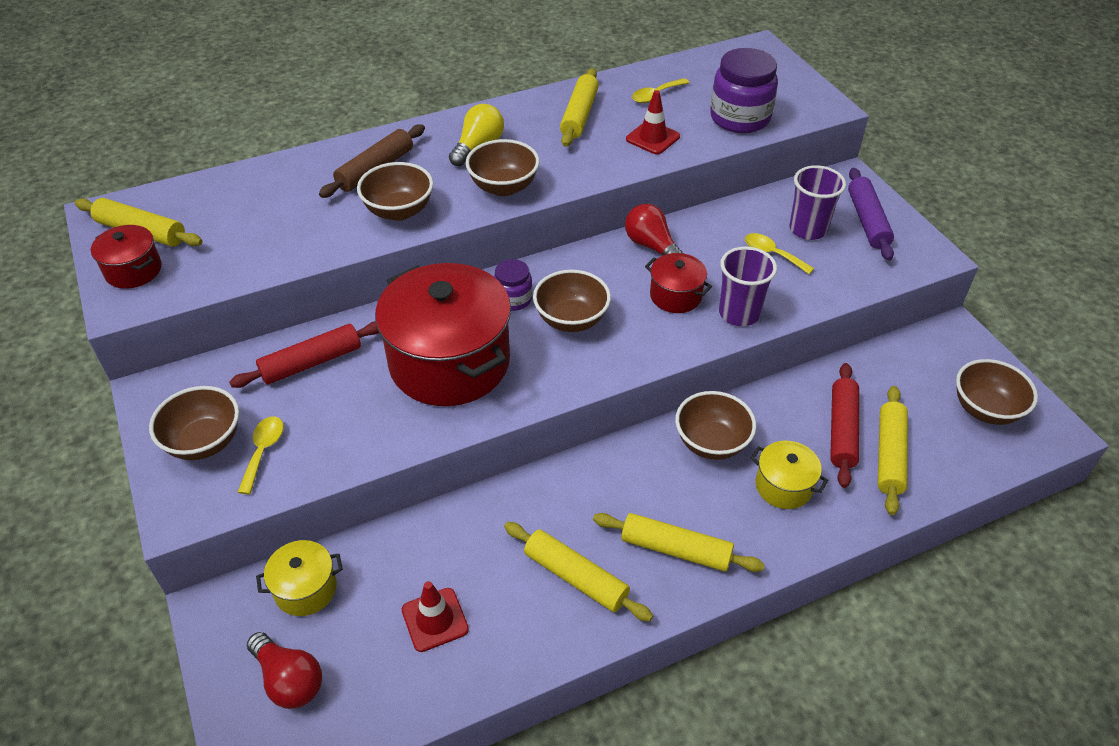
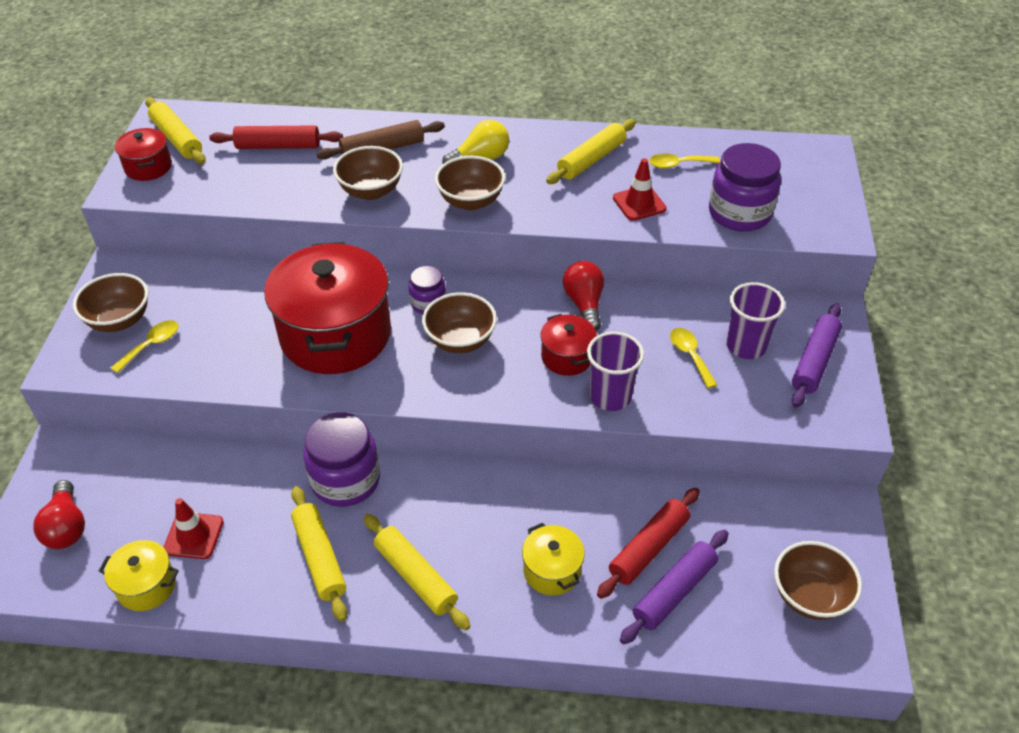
camera: 30 degrees right, 0 degrees up
red rolling pin [229,321,379,388] -> red rolling pin moved to [209,125,343,149]
yellow pot [256,540,343,616] -> yellow pot moved to [99,540,179,611]
brown bowl [675,391,756,460] -> none
yellow rolling pin [878,386,908,515] -> purple rolling pin [620,530,729,644]
none -> purple jar [303,412,380,507]

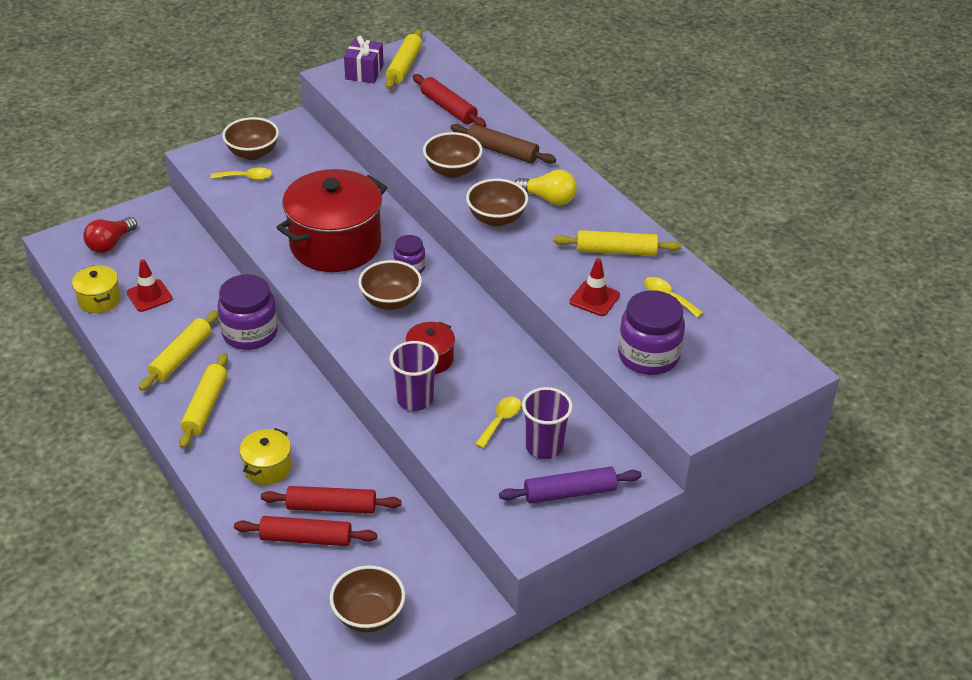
camera: 50 degrees right, 5 degrees down
red pot [115,128,172,181] -> purple gift [344,36,384,83]
red light bulb [563,261,604,331] -> none
purple rolling pin [620,530,729,644] -> red rolling pin [234,516,377,546]

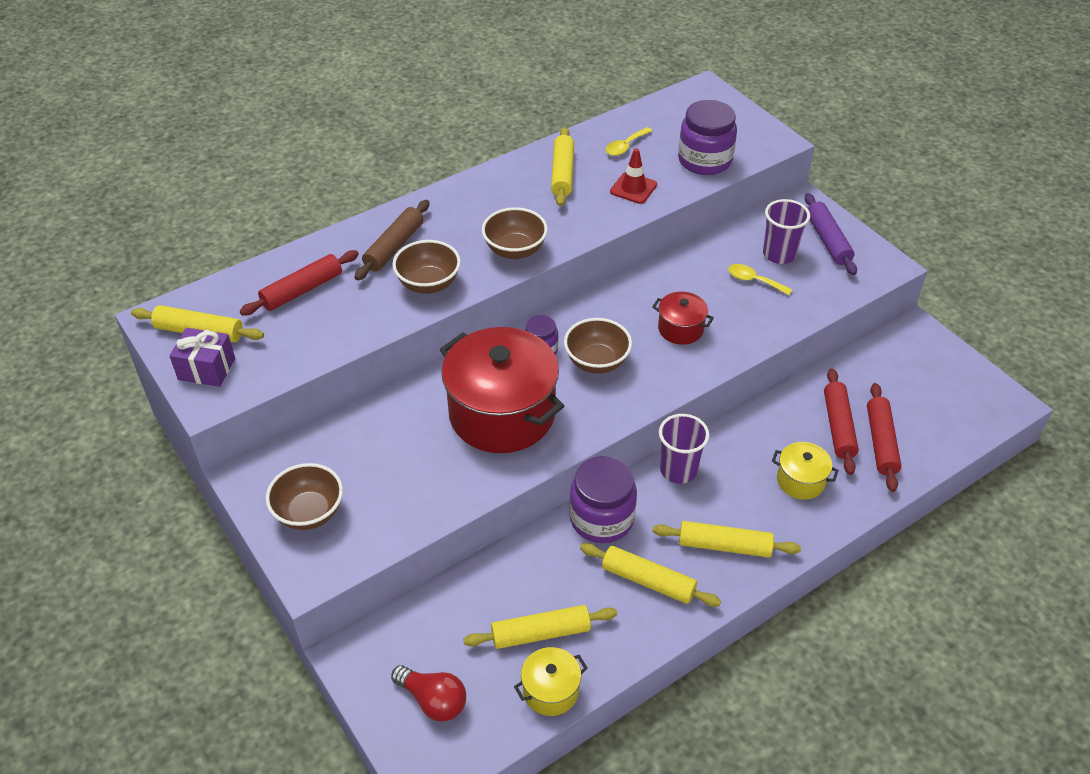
camera: 90 degrees left, 5 degrees up
red traffic cone [127,259,173,312] -> yellow rolling pin [463,605,617,649]
yellow spoon [211,168,272,180] -> none
brown bowl [330,565,405,632] -> none
purple cup [389,341,439,411] -> purple cup moved to [659,414,709,484]
yellow light bulb [515,170,577,205] -> none

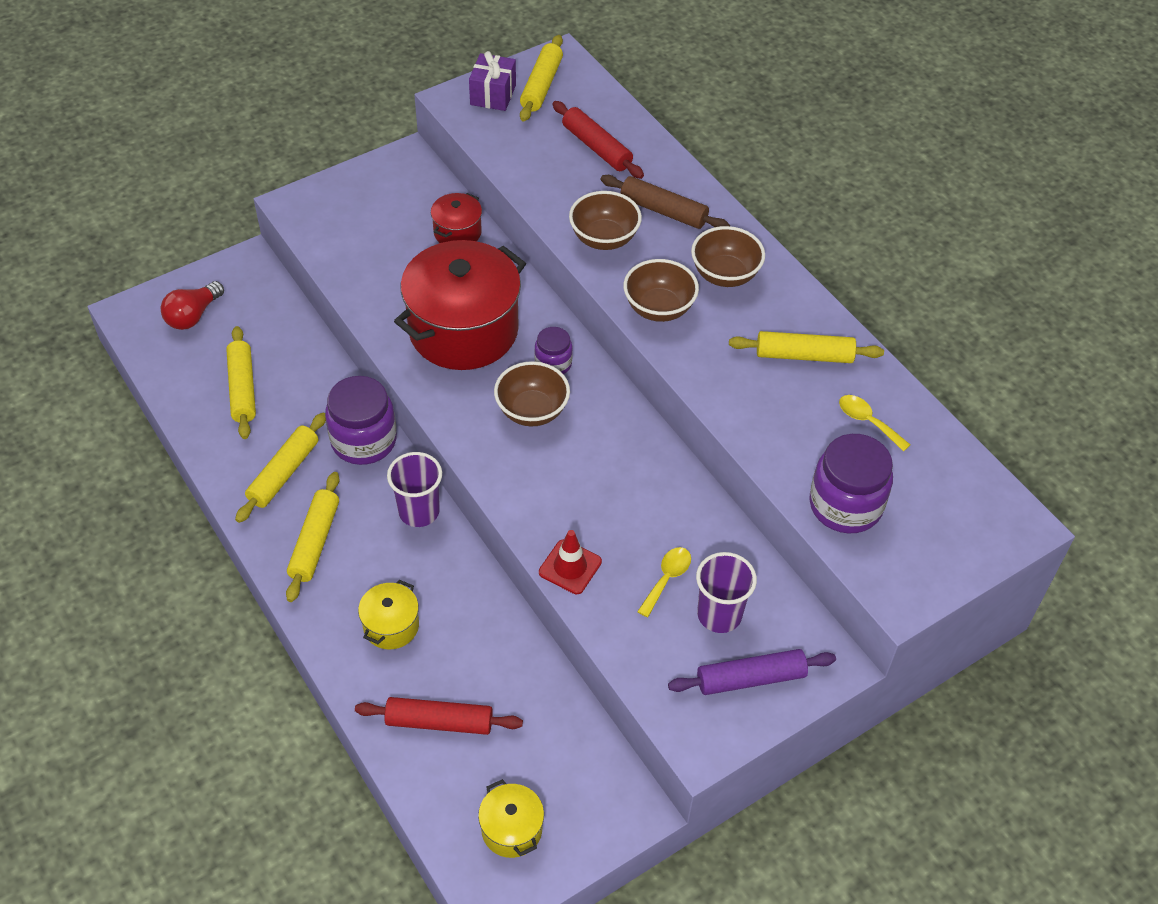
camera: 90 degrees right, 5 degrees up
brown bowl [266,463,343,530] -> brown bowl moved to [691,226,765,287]
yellow pot [514,647,588,716] -> yellow pot moved to [478,779,544,858]
red traffic cone [610,148,657,204] -> red traffic cone moved to [539,530,602,594]
red pot [652,292,714,345] -> red pot moved to [431,193,482,243]
red rolling pin [824,368,859,475] -> none

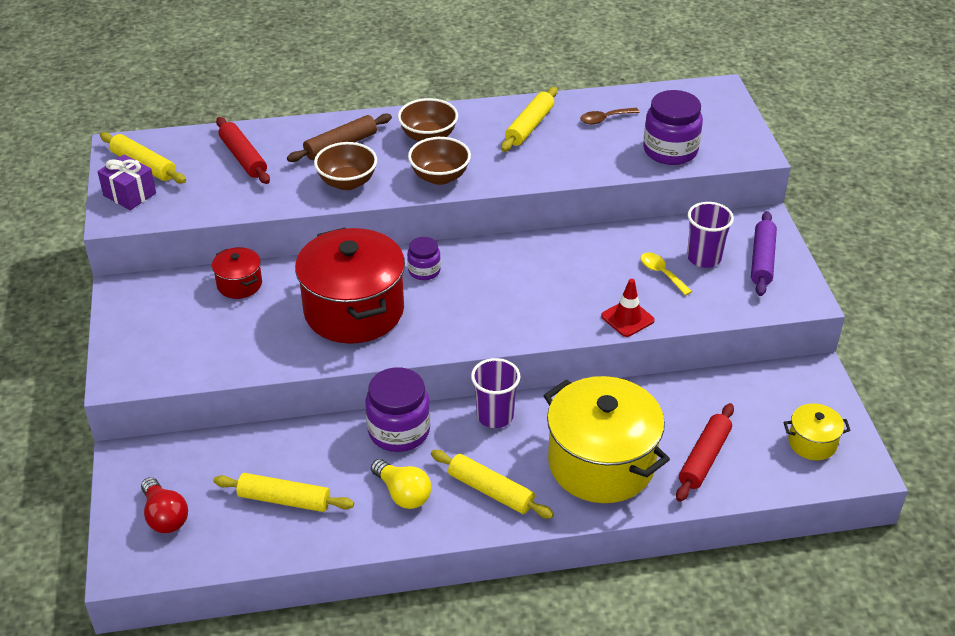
camera: 65 degrees left, 10 degrees down
yellow rolling pin [235,413,326,523] -> yellow light bulb [371,459,431,509]
yellow pot [358,580,419,650] -> yellow pot [543,376,670,503], size x2.17
brown bowl [494,361,570,426] -> none
red rolling pin [553,101,644,179] -> red rolling pin turned 75 degrees clockwise [216,117,270,184]
yellow spoon [839,395,911,452] -> brown spoon [580,108,639,124]

